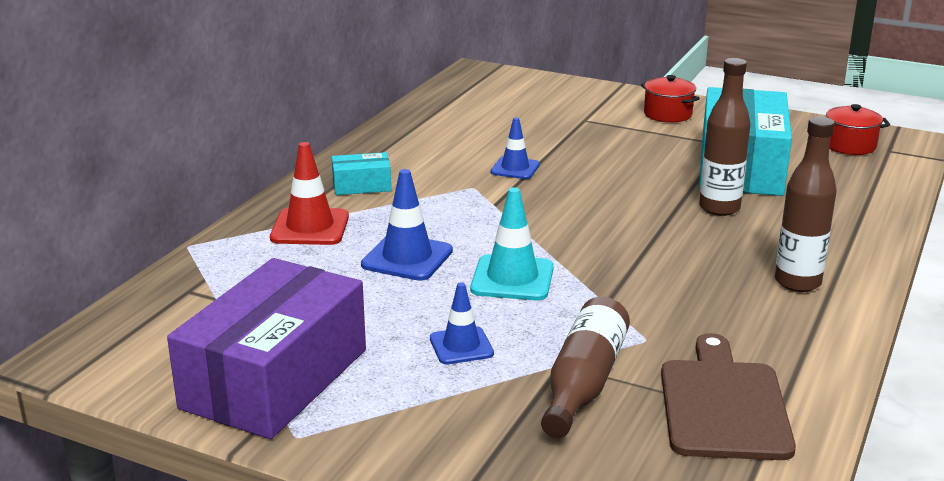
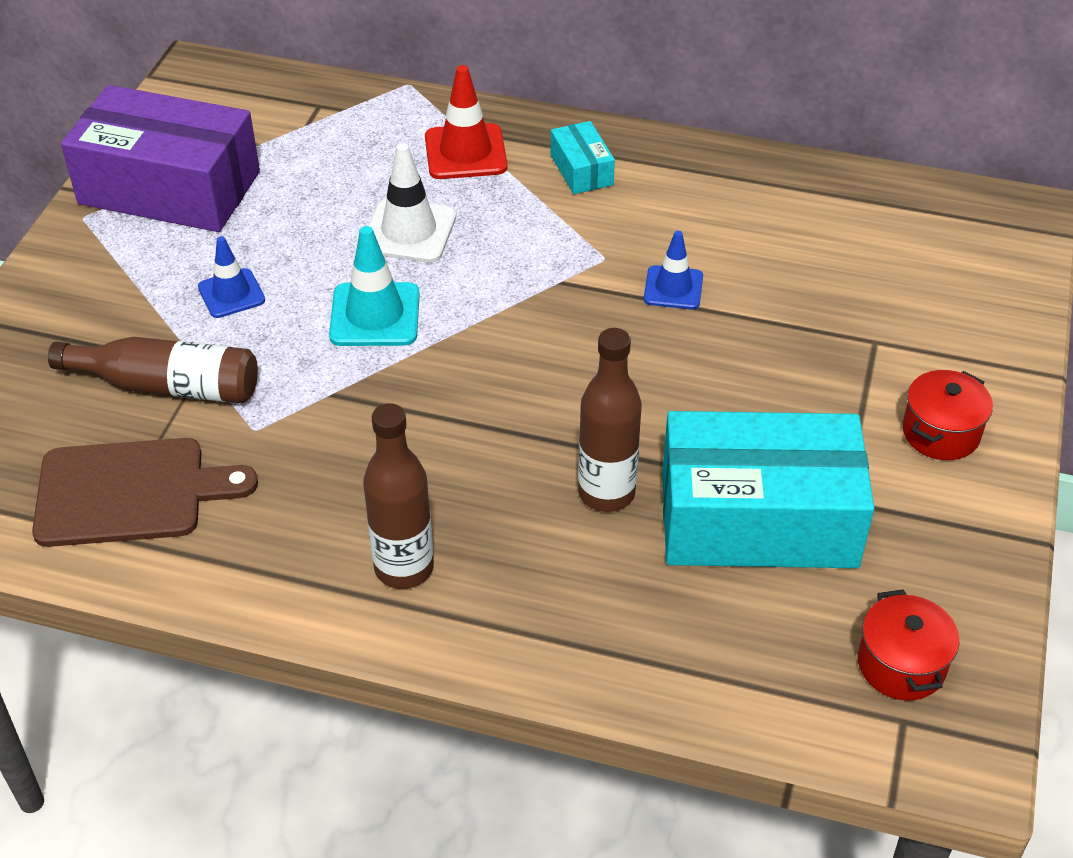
camera: 80 degrees right, 20 degrees up
blue traffic cone [361,169,453,281] -> white traffic cone [368,143,456,263]

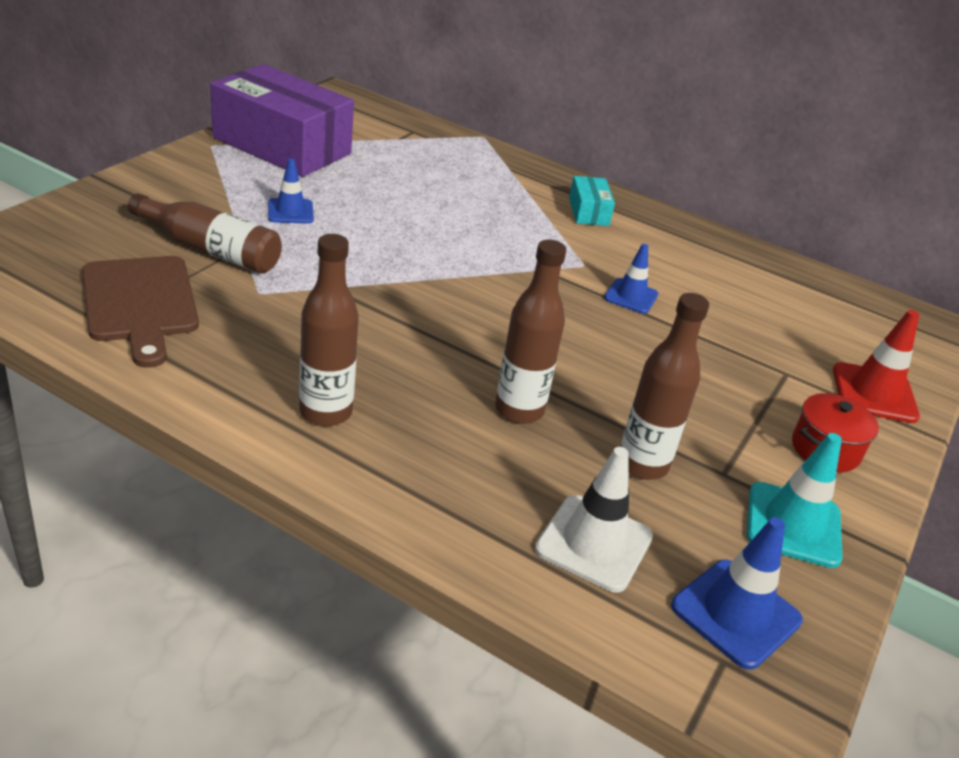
camera: 10 degrees right, 10 degrees down
brown cutting board [32,438,258,547] -> brown cutting board turned 60 degrees clockwise [82,256,199,368]
turquoise traffic cone [329,226,420,346] -> turquoise traffic cone moved to [747,433,843,568]
white traffic cone [368,143,456,263] -> white traffic cone moved to [535,447,653,592]
red traffic cone [425,65,508,179] -> red traffic cone moved to [833,310,920,423]
turquoise box [662,411,875,568] -> brown bottle [621,293,709,480]
red pot [858,589,959,701] -> blue traffic cone [671,517,803,670]

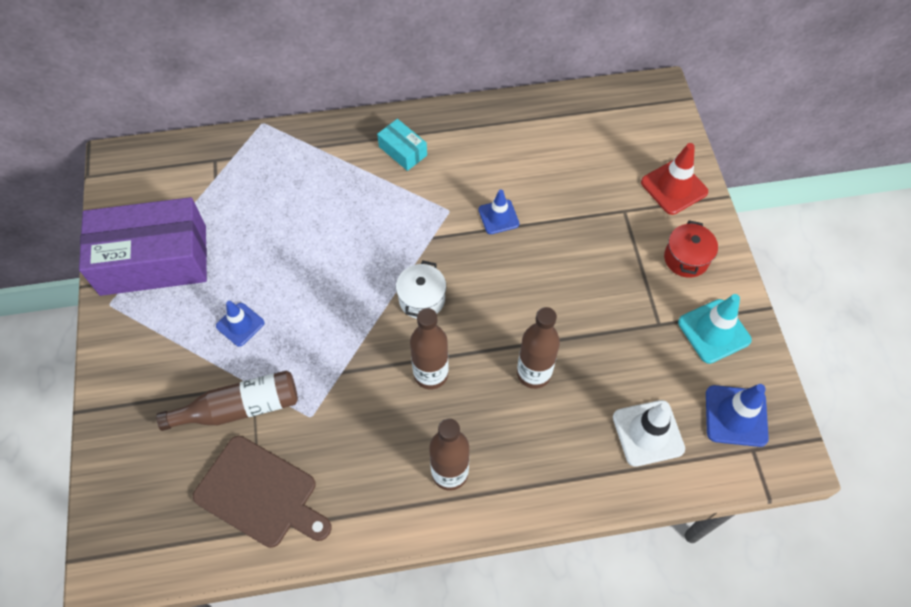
camera: 35 degrees left, 25 degrees up
brown bottle [621,293,709,480] -> brown bottle moved to [410,308,448,389]
none -> white pot [396,261,446,319]

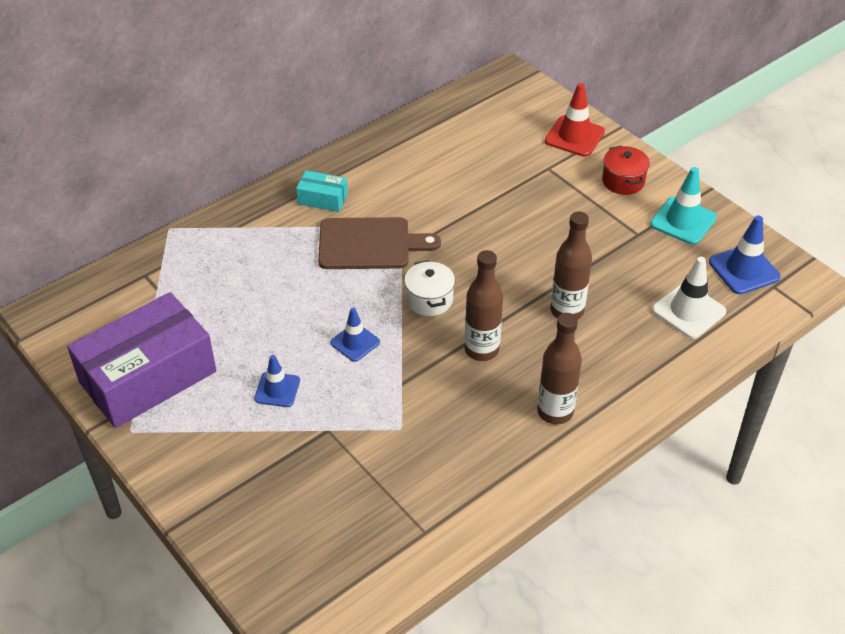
camera: 30 degrees left, 15 degrees down
brown bottle [156,370,298,431] -> none
brown cutting board [193,436,331,548] -> brown cutting board moved to [318,217,441,269]
blue traffic cone [479,190,519,234] -> blue traffic cone moved to [330,308,380,362]

